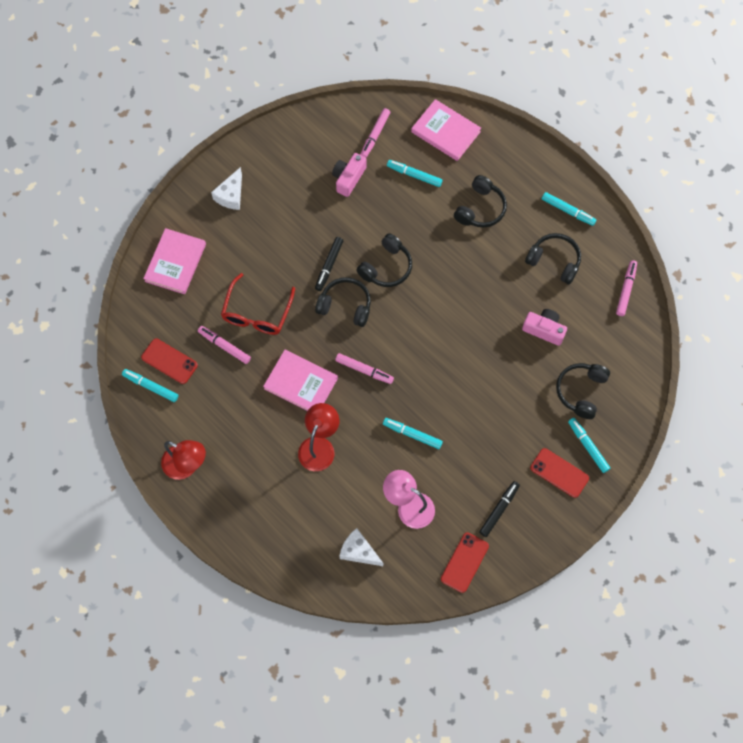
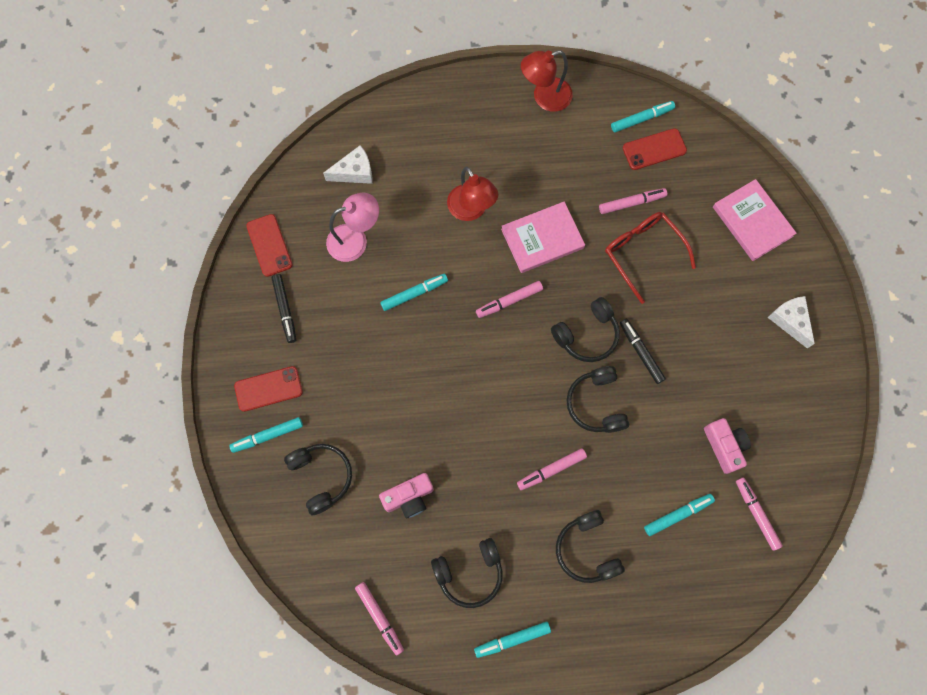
camera: 130 degrees right, 5 degrees up
pink book [411,99,481,161] -> none
turquoise marker [568,418,610,473] -> turquoise marker turned 150 degrees clockwise [229,417,303,453]
none -> pink marker [517,448,587,490]

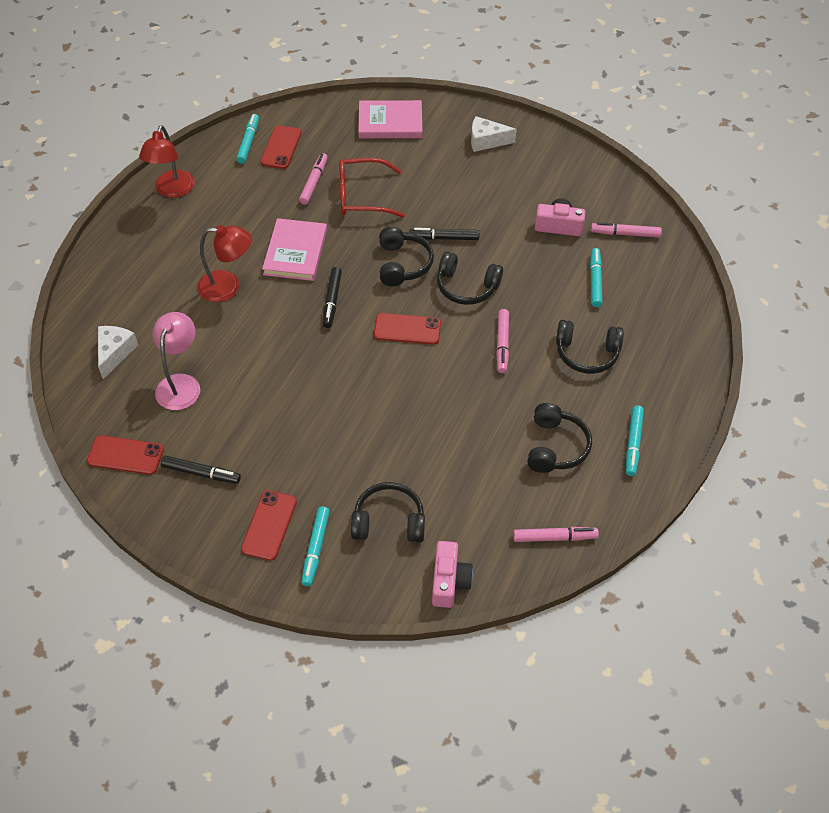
camera: 60 degrees left, 20 degrees down
pink camera [379,473,434,518] -> pink camera moved to [432,541,473,608]
turquoise marker [380,274,448,311] -> none
pink marker [476,281,543,318] -> black marker [323,267,342,328]
none -> red phone [374,313,441,345]

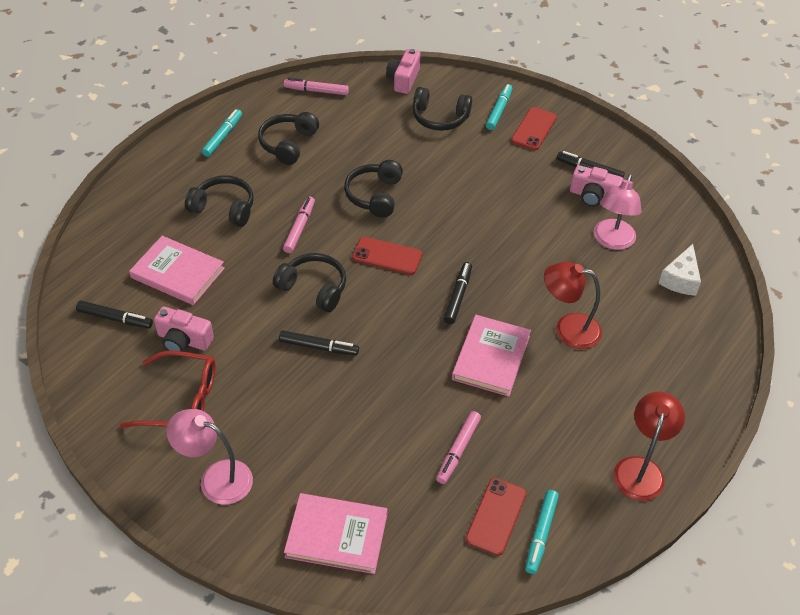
camera: 170 degrees left, 5 degrees down
red phone [87,435,164,475] -> none
red glasses [339,158,405,218] -> red glasses moved to [120,351,215,428]
black headphones [379,227,434,287] -> black headphones moved to [344,160,403,218]
white cheese [471,116,517,152] -> pink lamp [167,409,253,505]
turquoise marker [590,248,602,307] -> pink book [129,236,225,305]
pink marker [591,222,662,238] -> black marker [76,300,153,329]
none -> pink camera [570,165,623,207]

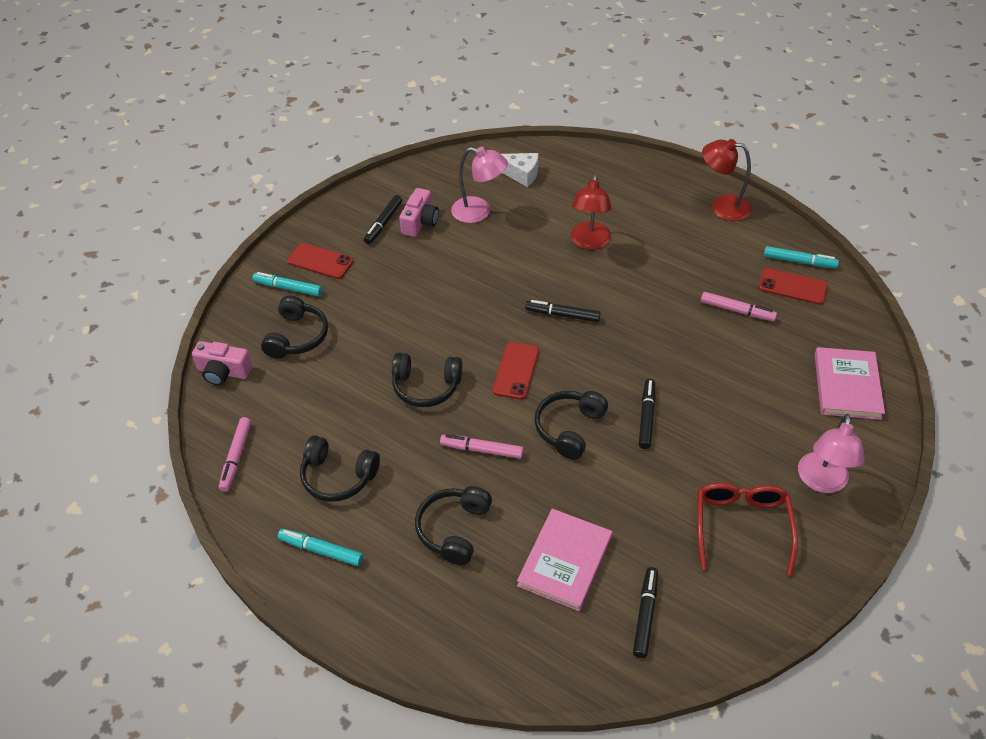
camera: 90 degrees left, 0 degrees up
pink camera [154,307,214,352] -> none
pink book [452,315,531,397] -> none

